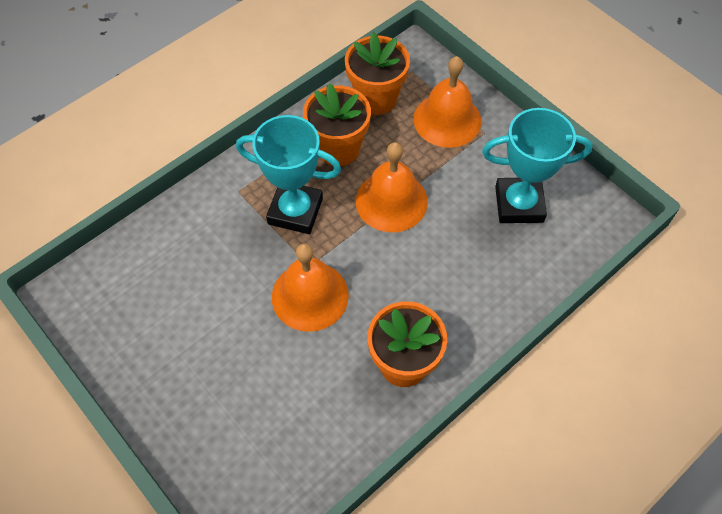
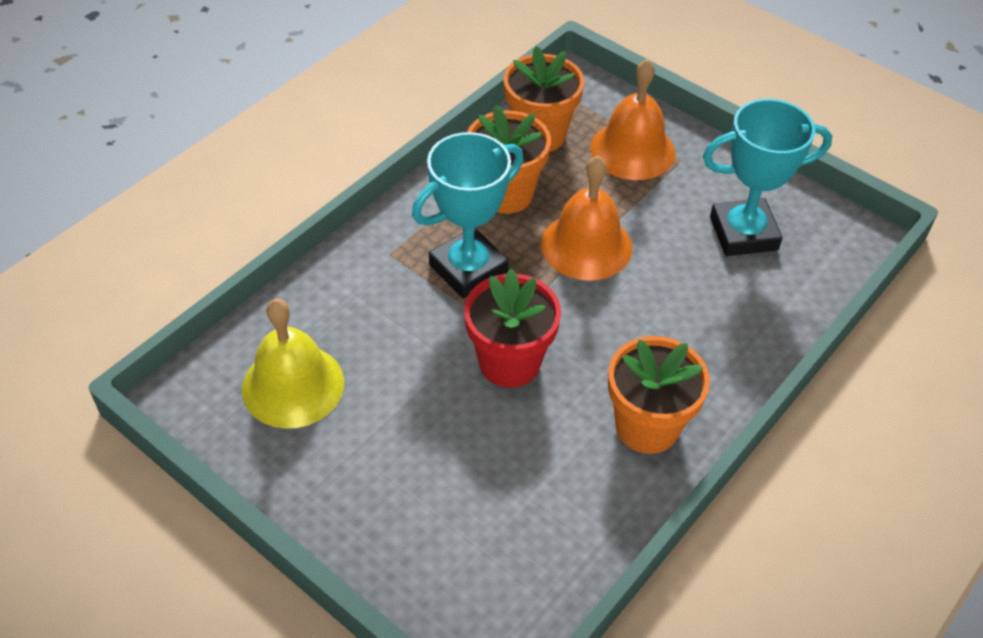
camera: 10 degrees left, 10 degrees down
turquoise trophy [236,115,341,234] -> turquoise trophy turned 45 degrees counterclockwise [412,132,524,299]
orange bell [272,243,349,332] -> red flower pot [464,269,561,388]
none -> yellow bell [242,299,344,429]

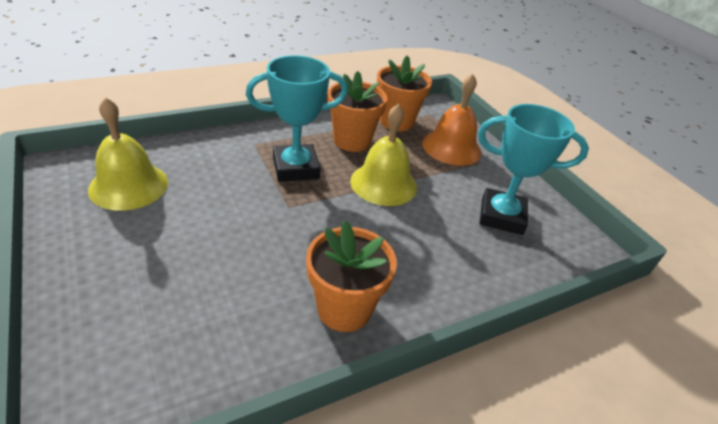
camera: 20 degrees right, 10 degrees down
red flower pot [464,269,561,388] -> none
orange bell [541,156,632,281] -> yellow bell [350,104,417,206]

